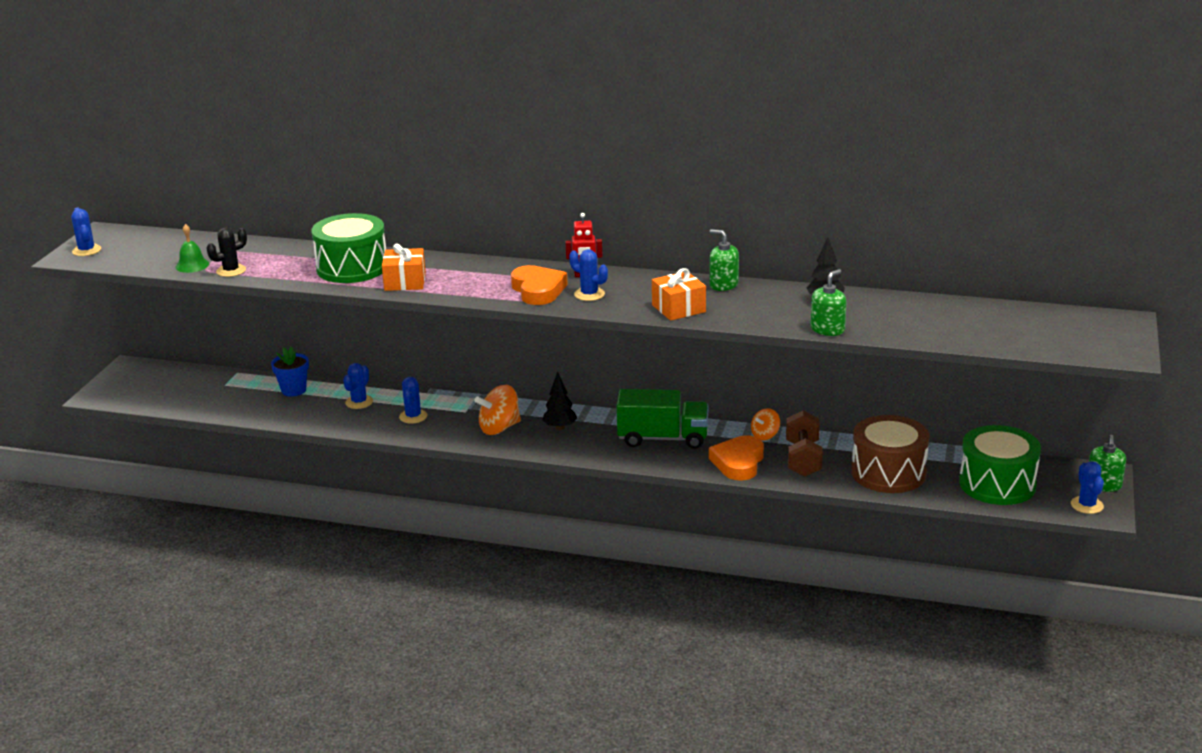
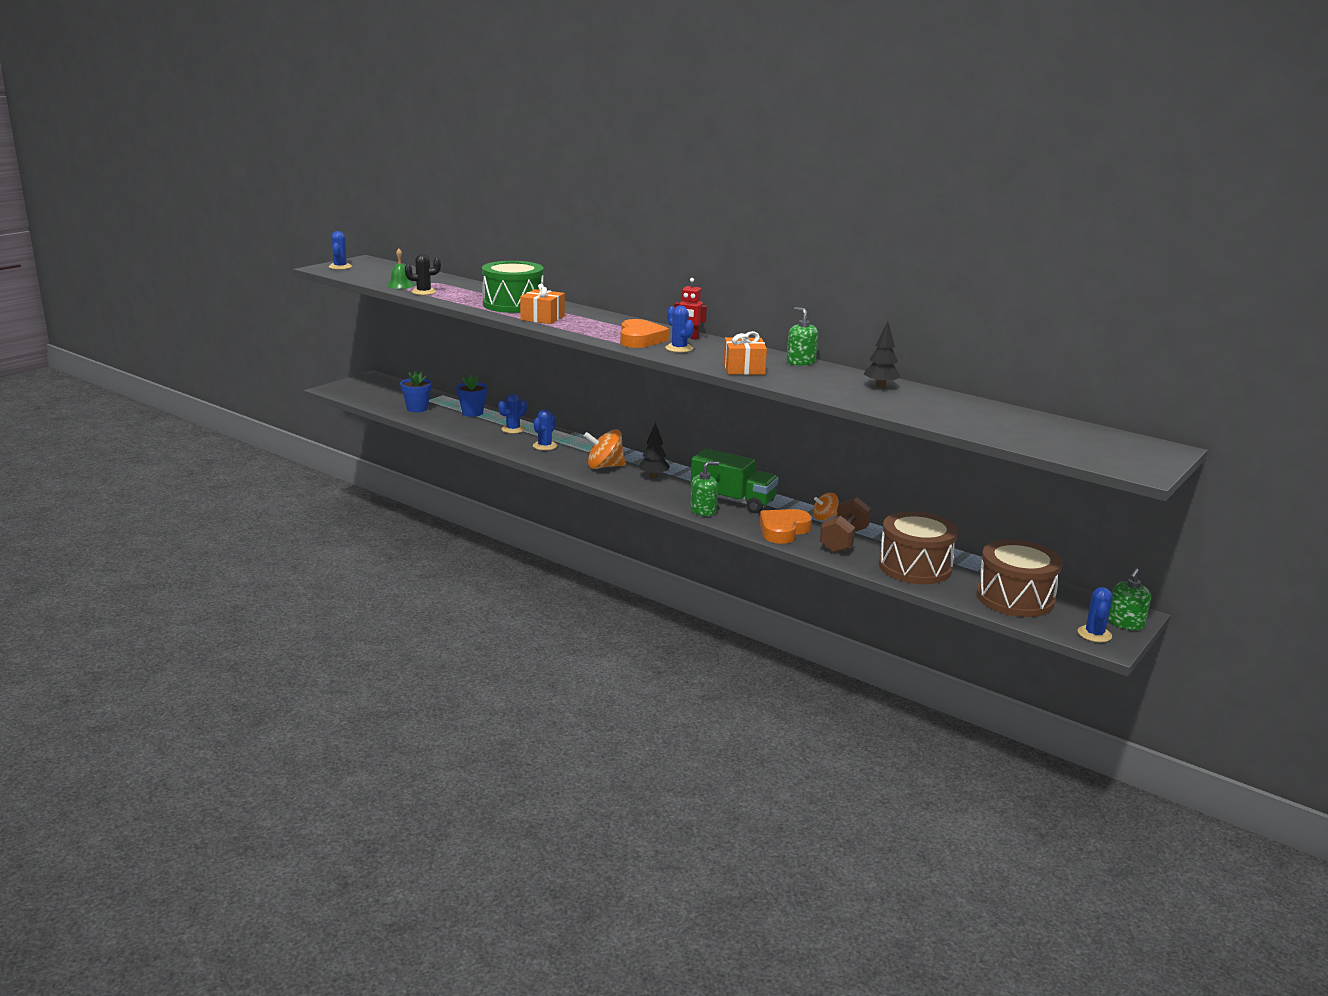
camera: 20 degrees right, 5 degrees down
green soap dispenser [810,269,846,336] -> green soap dispenser moved to [690,461,719,516]
green drum [959,425,1041,505] -> brown drum [977,540,1062,617]
none -> blue flower pot [400,371,432,412]

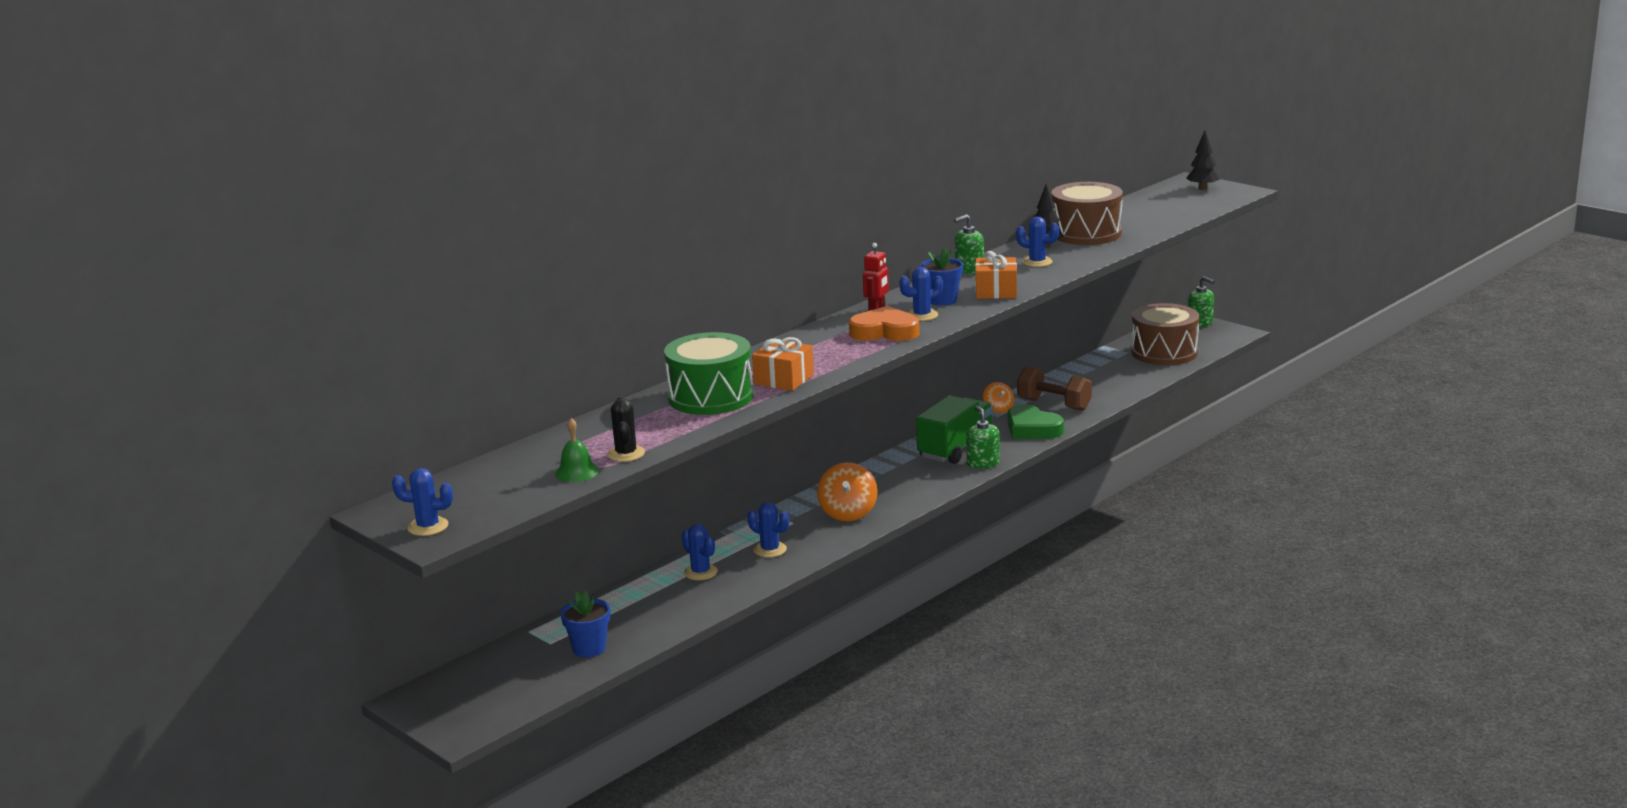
camera: 80 degrees left, 0 degrees up
blue flower pot [456,375,488,417] -> blue flower pot moved to [920,247,963,306]
black tree [638,422,670,478] -> black tree moved to [1186,131,1220,190]
orange heart [760,509,812,544] -> green heart [1008,404,1064,439]
brown drum [879,511,958,584] -> brown drum moved to [1051,182,1123,245]
blue cactus [1078,587,1113,642] -> blue cactus moved to [1016,217,1059,267]

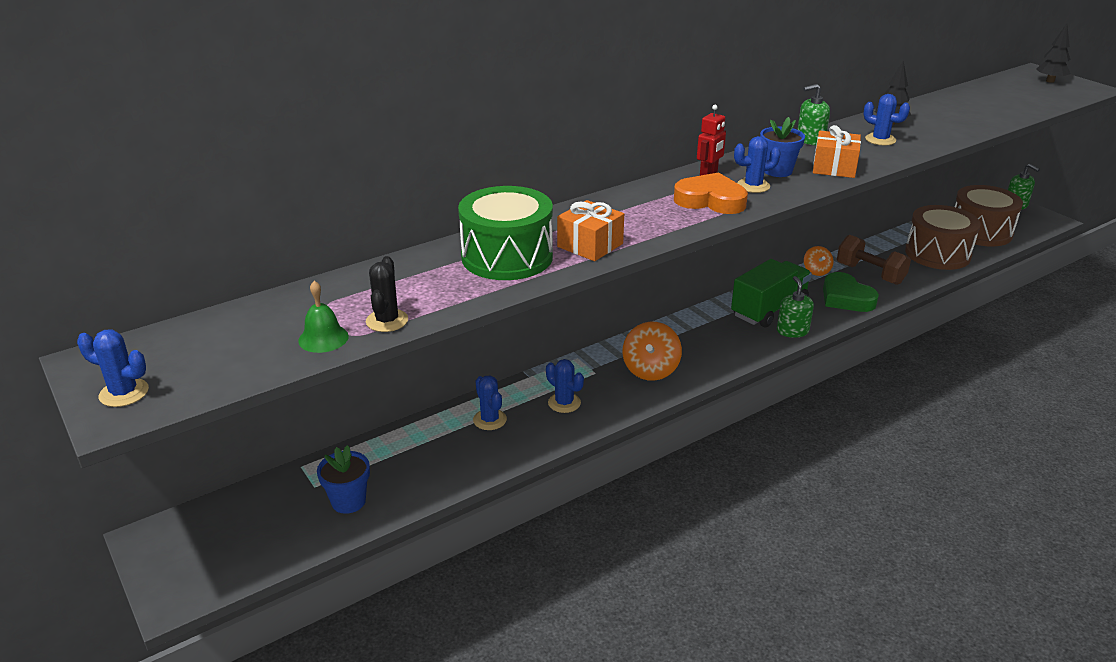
camera: 10 degrees right, 10 degrees up
brown drum [1051,182,1123,245] -> brown drum moved to [905,205,981,270]

